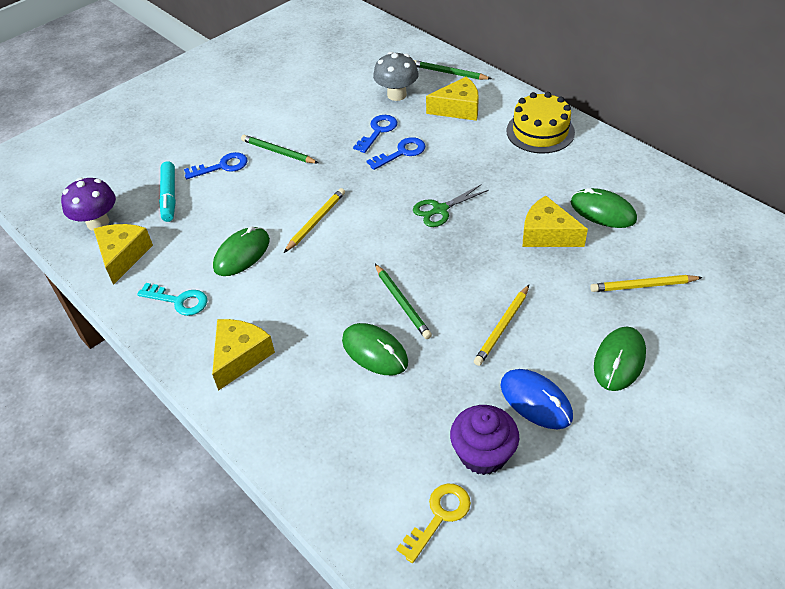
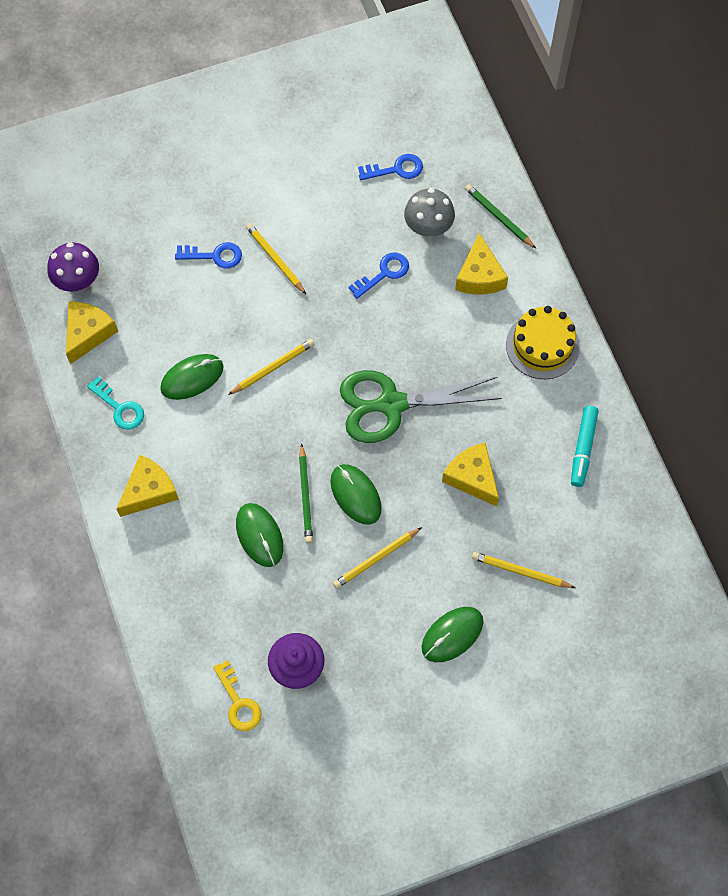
camera: 20 degrees right, 20 degrees up
turquoise marker [159,161,176,222] -> turquoise marker moved to [571,405,599,487]
green pencil [241,135,318,163] -> yellow pencil [246,223,307,295]
blue key [367,137,426,170] -> blue key moved to [358,154,423,180]
yellow key [396,483,471,563] -> yellow key turned 90 degrees clockwise [213,660,262,731]
green scissors [413,185,489,227] -> green scissors [340,370,502,443], size x1.96
yellow cheese [426,77,479,121] -> yellow cheese turned 75 degrees clockwise [455,233,508,295]
blue mouse [501,369,573,429] -> none
green mouse [571,188,637,228] -> green mouse moved to [331,464,382,525]

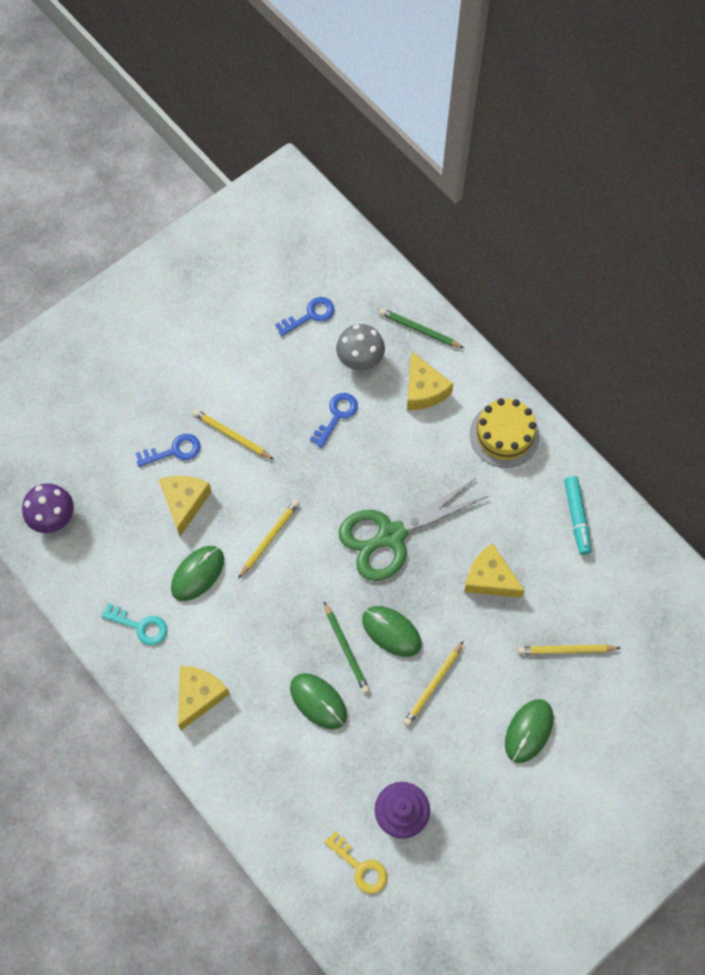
camera: 20 degrees left, 0 degrees up
yellow cheese [66,301,118,364] -> yellow cheese moved to [159,476,212,536]

